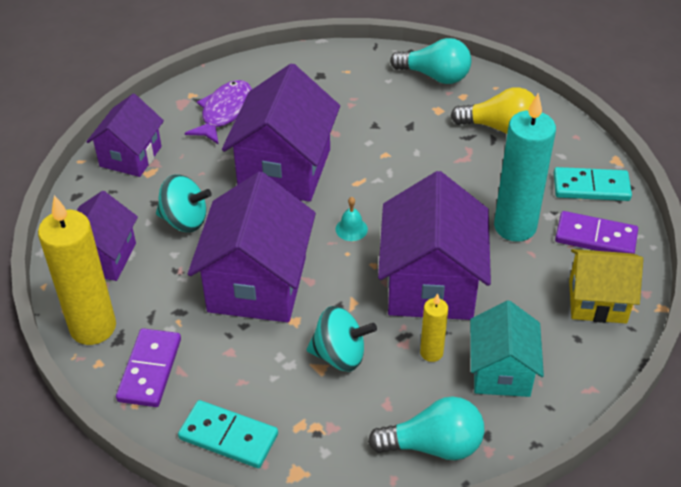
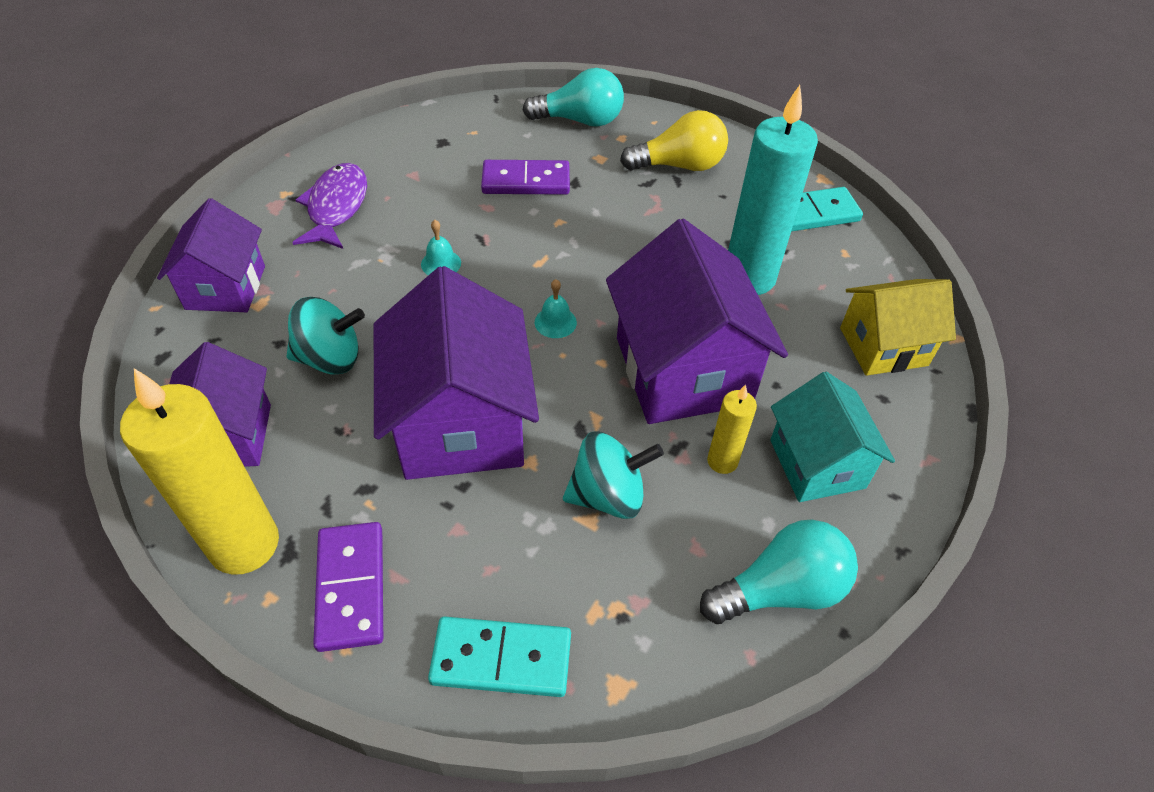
camera: 20 degrees left, 5 degrees up
purple house [222,63,340,202] -> turquoise bell [421,220,461,275]
purple domino [555,211,638,254] -> purple domino moved to [481,160,570,195]

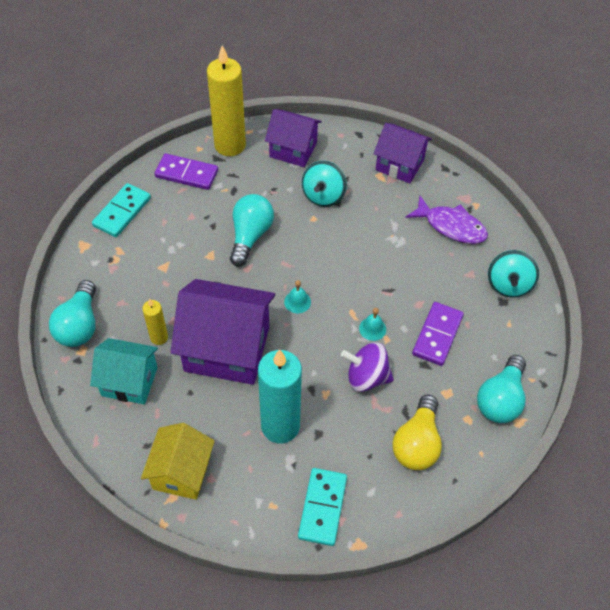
camera: 115 degrees right, 5 degrees up
purple house [374,266,539,480] -> turquoise light bulb [230,194,274,267]
turquoise bell [421,220,461,275] -> turquoise bell moved to [359,308,386,341]
turquoise spinning top [563,432,664,519] -> turquoise spinning top moved to [488,250,539,298]
none -> purple spinning top [341,342,394,392]

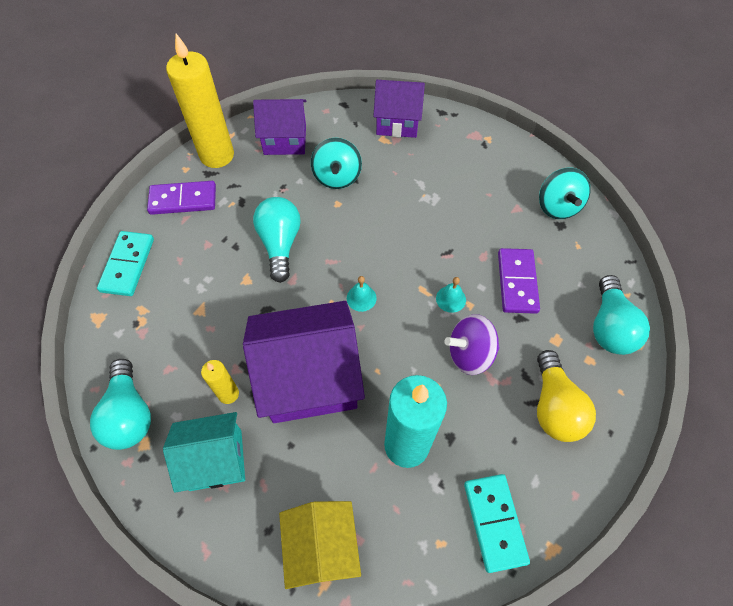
camera: 20 degrees left, 5 degrees up
purple fish [405,196,488,244] -> none

